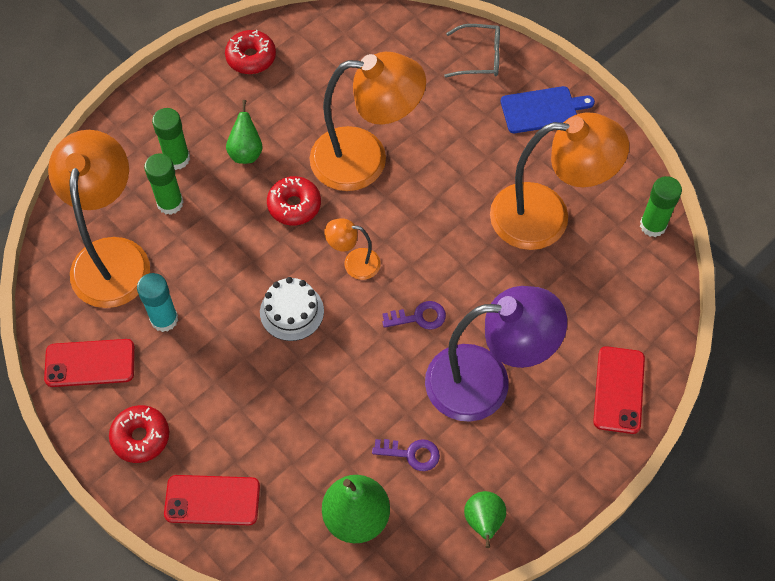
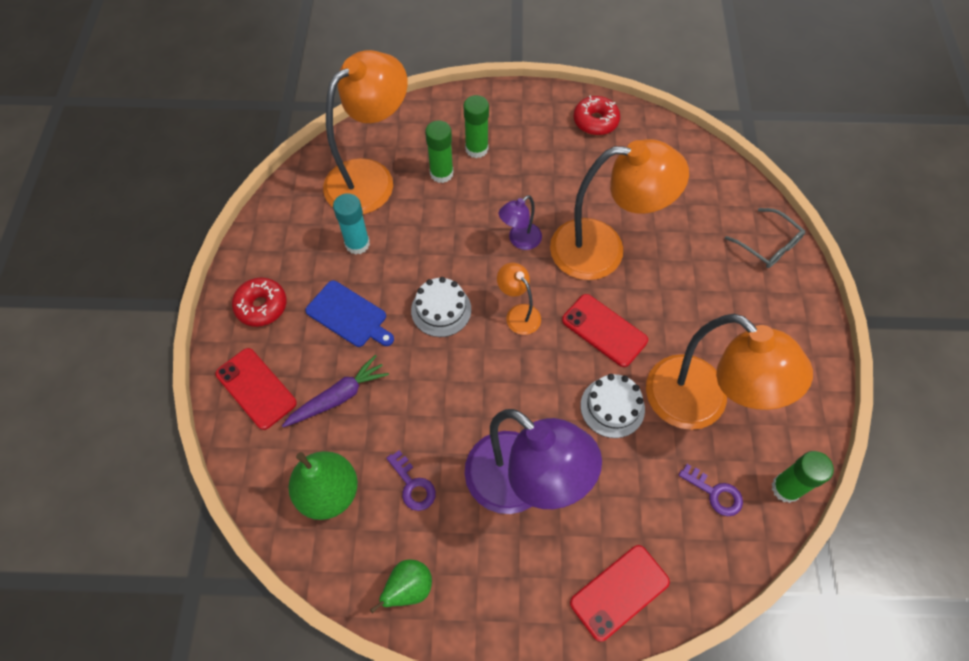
camera: 45 degrees right, 0 degrees up
red phone [44,339,135,387] -> red phone moved to [562,294,648,367]
green pear [226,100,262,164] -> none
red donut [267,176,321,226] -> purple lamp [499,195,542,250]
orange lamp [310,52,426,191] -> orange lamp turned 45 degrees counterclockwise [550,139,689,280]
purple key [382,301,446,330] -> purple key moved to [678,464,743,516]
blue cutting board [501,86,595,133] -> blue cutting board moved to [305,280,394,347]
none -> purple carrot [282,355,389,427]
none -> white cake [580,374,645,438]

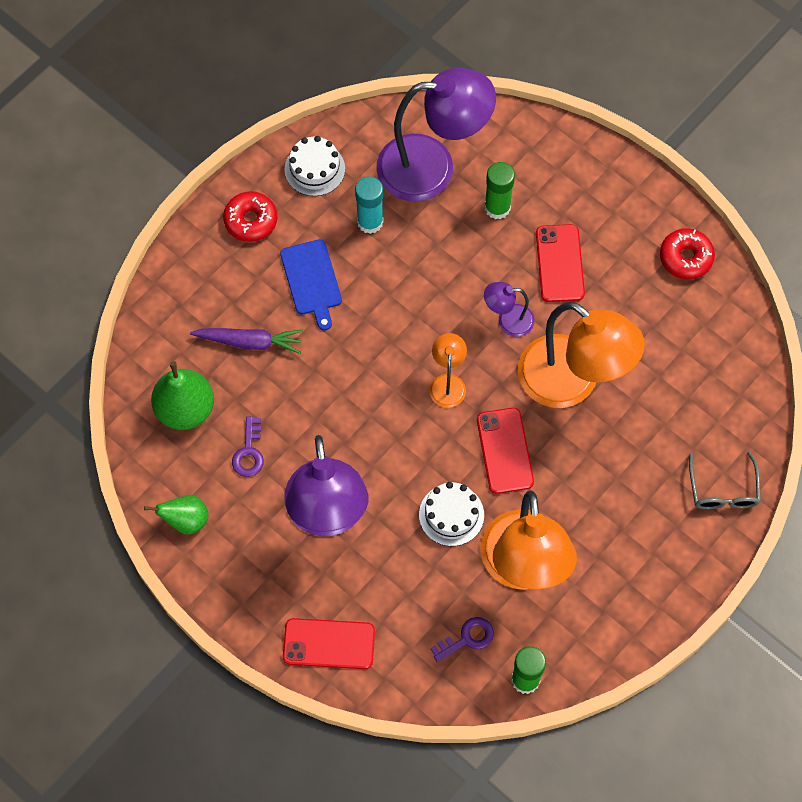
camera: 40 degrees right, 5 degrees up
red phone [215,348,297,430] -> red phone moved to [536,224,585,302]
orange lamp [323,50,408,214] -> purple lamp [376,68,496,202]
white cake [411,277,471,337] -> white cake moved to [285,136,345,196]
green glue stick [463,95,489,158] -> none
purple key [678,464,743,516] -> purple key turned 105 degrees counterclockwise [431,617,494,662]

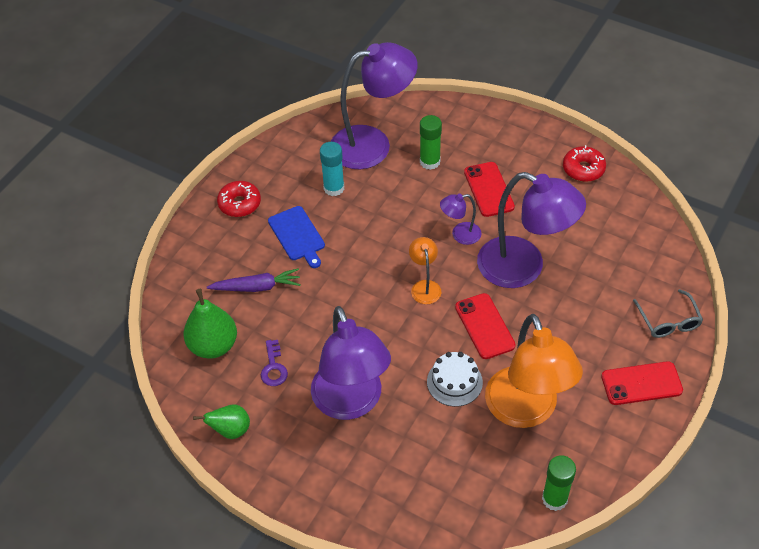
camera: 10 degrees left, 15 degrees down
red phone [283,618,375,669] -> red phone moved to [601,361,683,405]
white cake [285,136,345,196] -> none
purple key [431,617,494,662] -> none
orange lamp [518,301,645,408] -> purple lamp [477,172,586,288]

